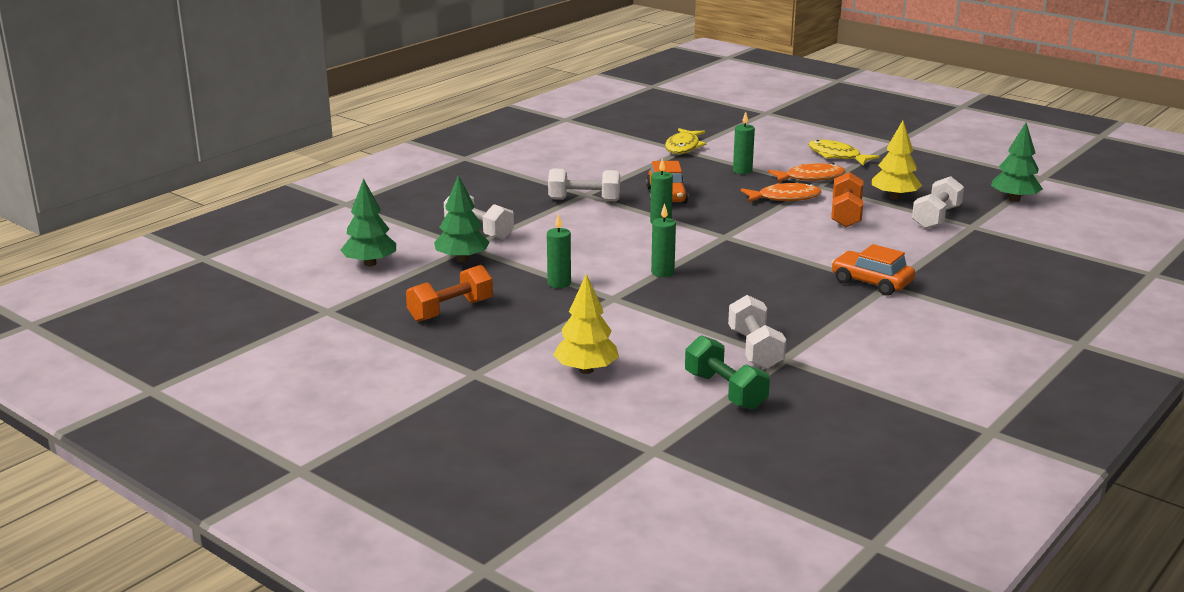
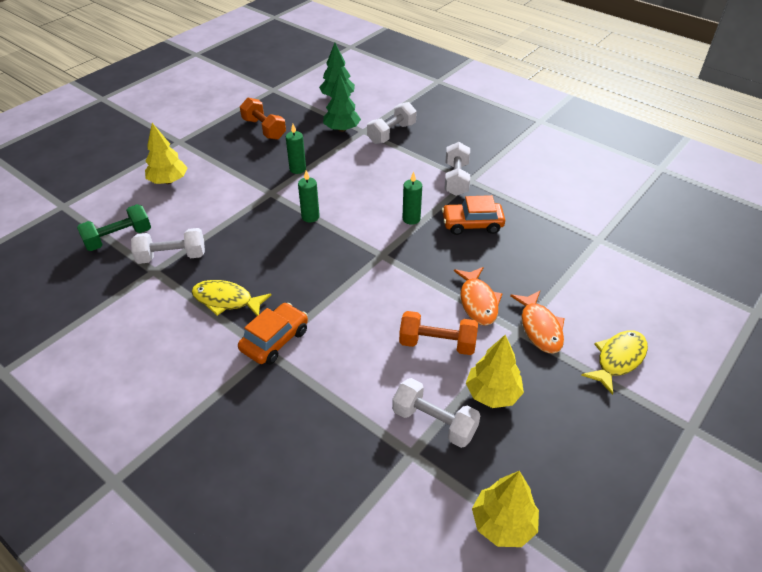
camera: 90 degrees right, 20 degrees up
yellow fish [665,128,706,154] -> yellow fish moved to [192,280,272,316]
green candle [733,112,755,174] -> none
green tree [991,123,1043,202] -> yellow tree [472,471,539,547]

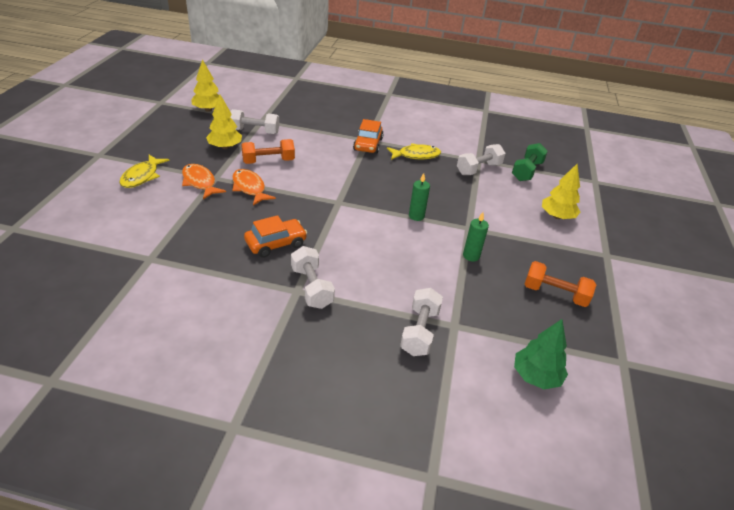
camera: 150 degrees right, 5 degrees down
green tree [323,73,361,132] -> none
green candle [403,172,422,225] -> none

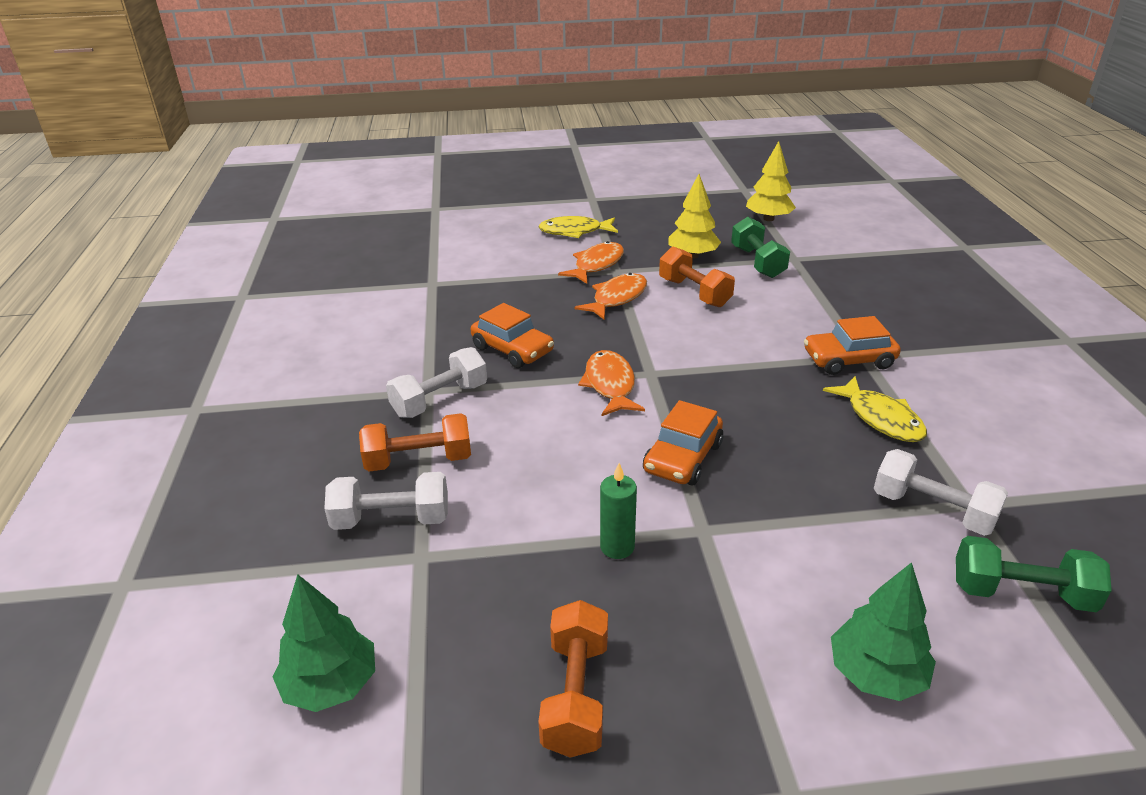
camera: 75 degrees right, 5 degrees down
white dumbbell [230,109,279,134] -> green dumbbell [731,217,790,278]
green candle [409,173,430,221] -> orange car [643,400,723,486]
yellow tree [542,164,581,219] -> green tree [831,562,936,701]
none -> orange dumbbell [359,413,471,472]
none -> orange fish [578,350,645,416]

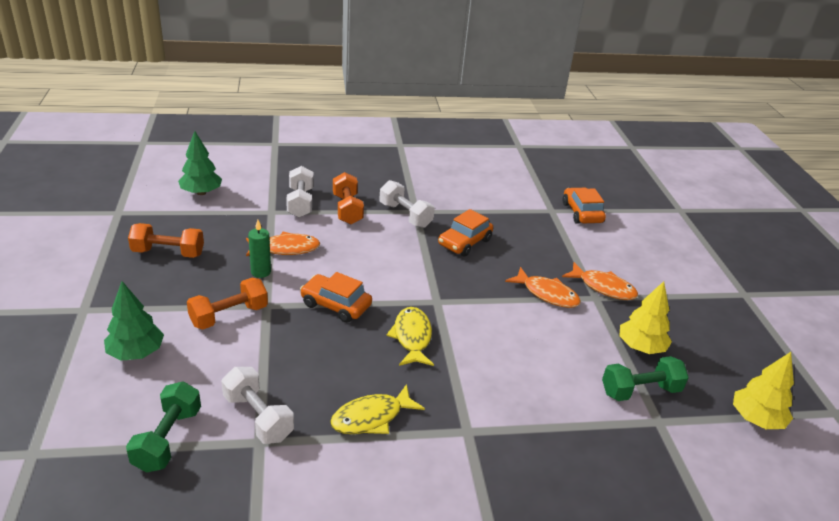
camera: 85 degrees right, 0 degrees up
yellow fish [538,216,618,238] -> yellow fish moved to [386,307,434,366]
orange fish [578,350,645,416] -> orange fish moved to [246,232,320,256]
orange dumbbell [659,246,735,307] -> orange dumbbell moved to [187,278,268,330]
orange car [804,316,901,375] -> orange car moved to [562,188,606,224]
white dumbbell [874,449,1008,536] -> white dumbbell turned 75 degrees counterclockwise [221,367,294,444]

